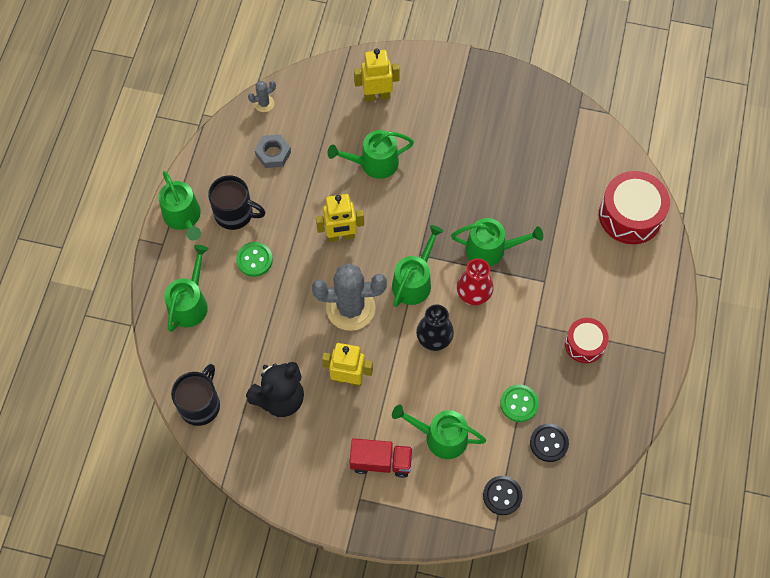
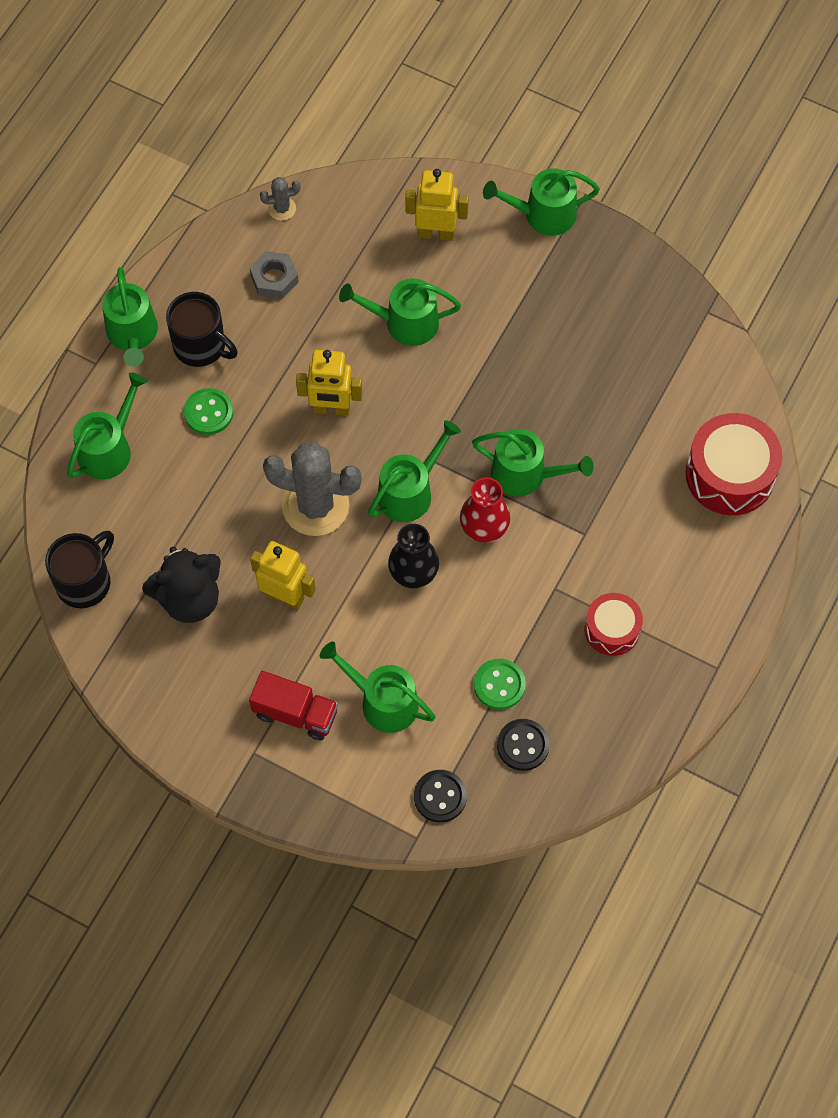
camera: 15 degrees right, 0 degrees up
none -> green watering can [483,168,600,236]

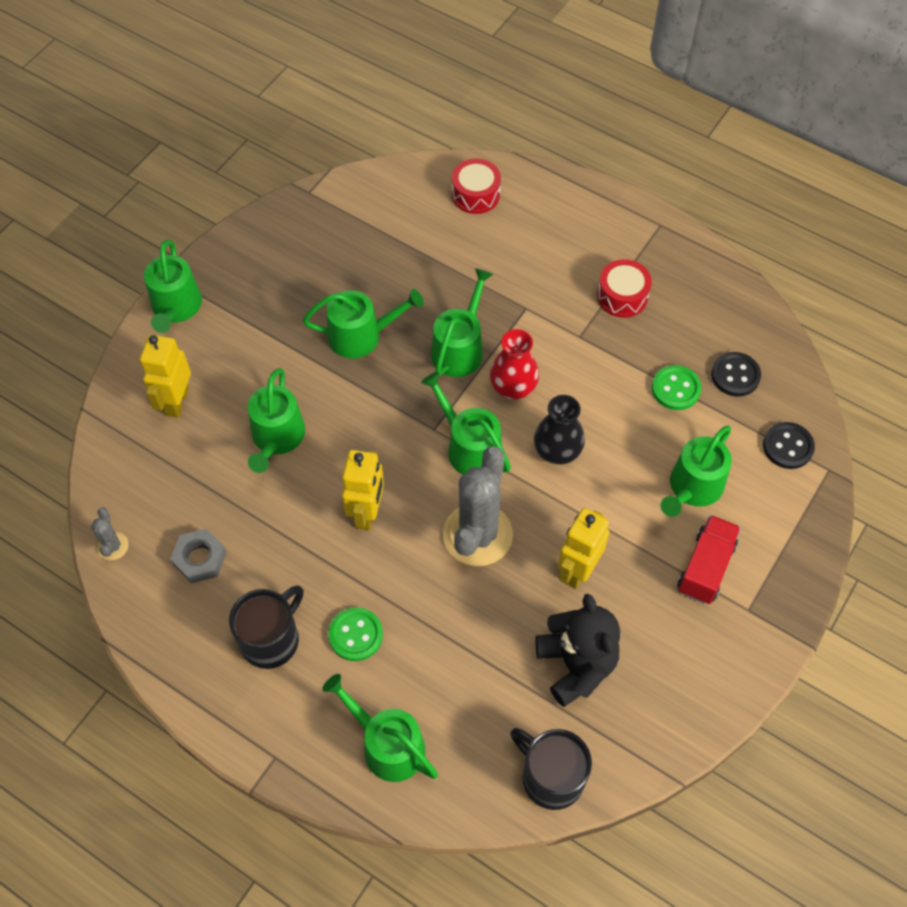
camera: 85 degrees left, 5 degrees down
green watering can [102,267,158,367] -> green watering can moved to [303,289,424,358]
red drum [686,413,782,515] -> red drum [452,158,501,214], size x0.60

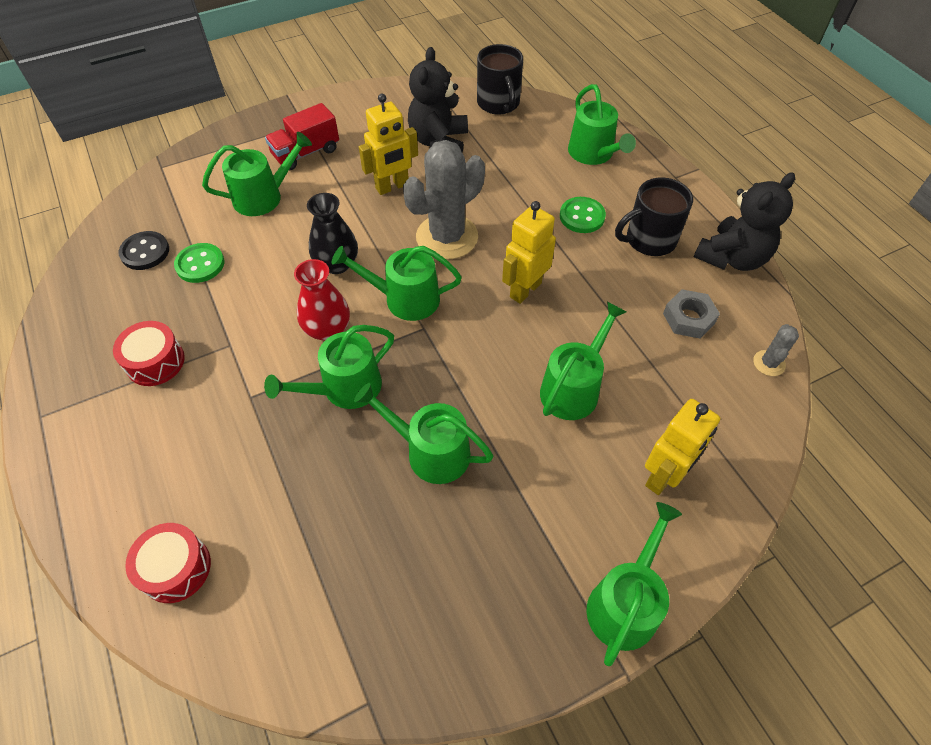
camera: 150 degrees left, 5 degrees down
green watering can [421,372,511,475] -> green watering can turned 105 degrees clockwise [332,246,462,321]
black button [763,422,815,469] -> none
none -> black teddy bear [694,172,795,271]

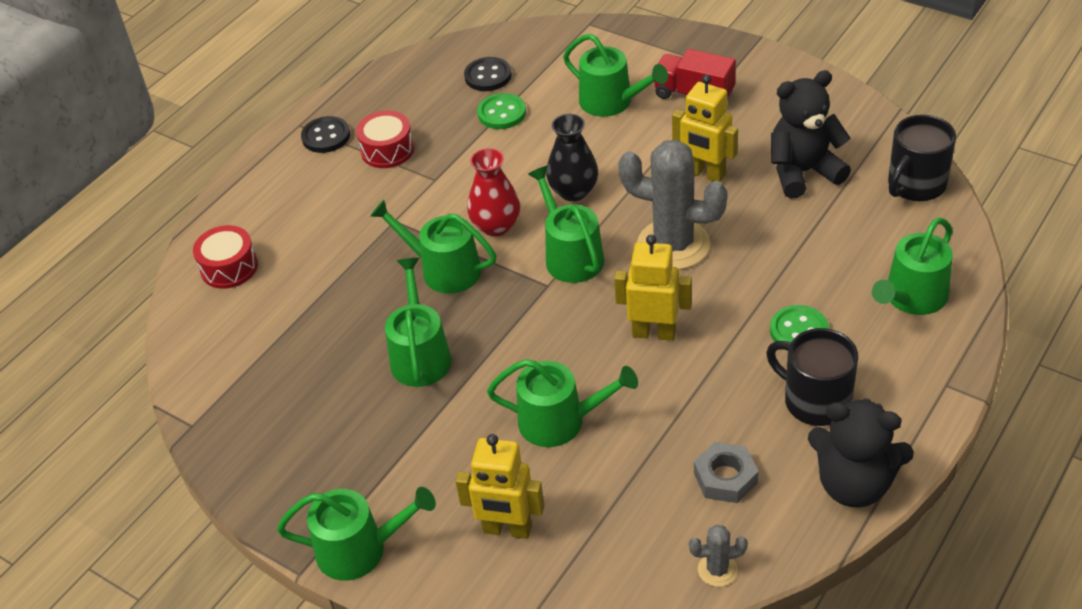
camera: 65 degrees right, 10 degrees down
none -> black button [301,116,350,153]

